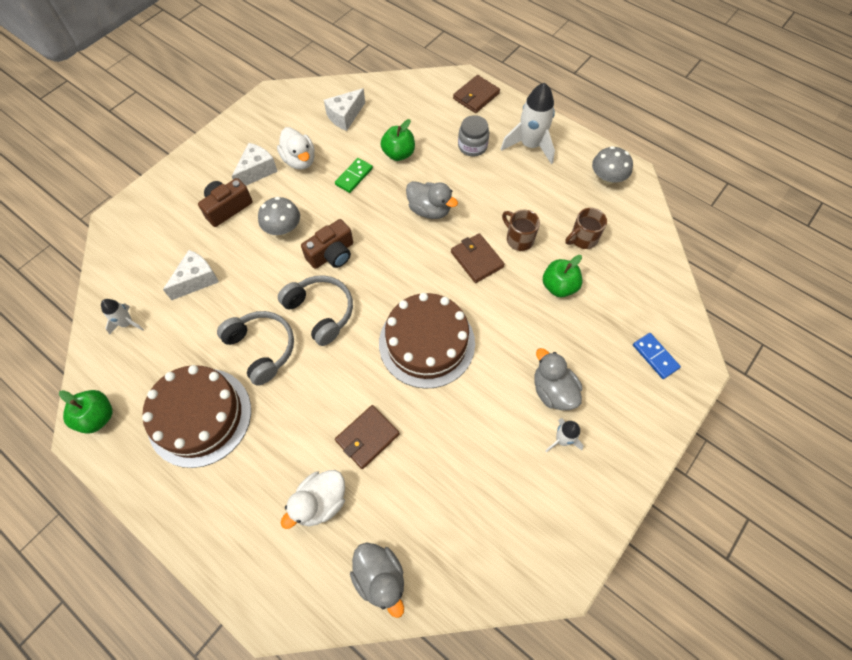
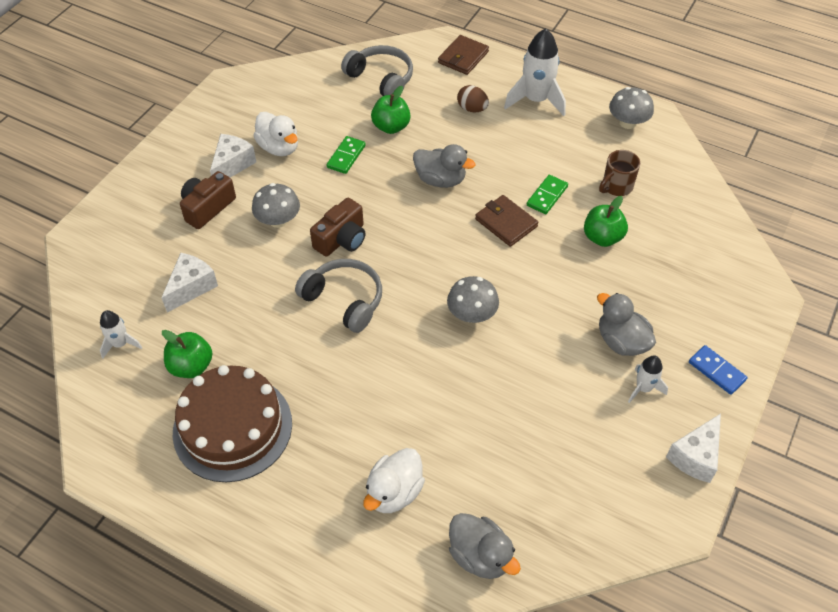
camera: 10 degrees left, 10 degrees down
green apple [59,390,113,434] -> green apple moved to [162,330,213,378]
grey headphones [217,311,294,386] -> grey headphones moved to [341,45,413,96]
white cheese [324,88,365,131] -> white cheese moved to [666,414,721,483]
brown wallet [335,405,400,469] -> none
brown cake [379,293,475,389] -> grey mushroom [447,276,499,323]
grey jar [458,115,489,157] -> brown egg [457,85,489,112]
brown mug [502,210,540,251] -> green domino [527,175,568,214]
blue domino [633,333,681,379] -> blue domino moved to [689,345,747,395]

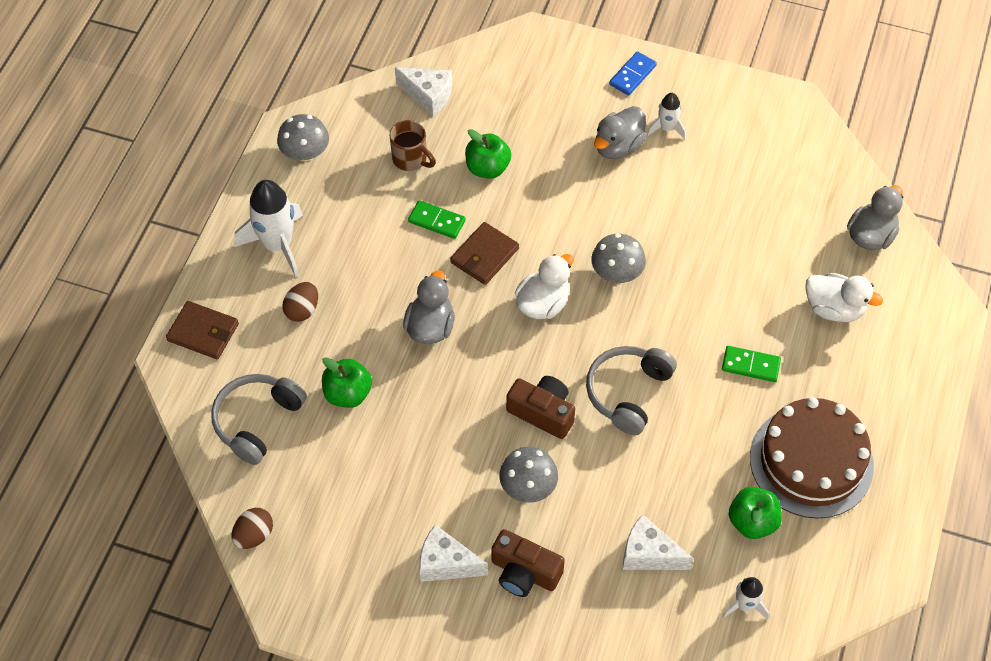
camera: 100 degrees left, 5 degrees up
white duck [253,112,298,156] -> white duck moved to [515,254,574,319]
green domino [327,136,366,174] -> green domino moved to [722,346,781,382]
white cheese [666,414,721,483] -> white cheese moved to [395,67,452,116]
none -> brown egg [232,508,273,549]

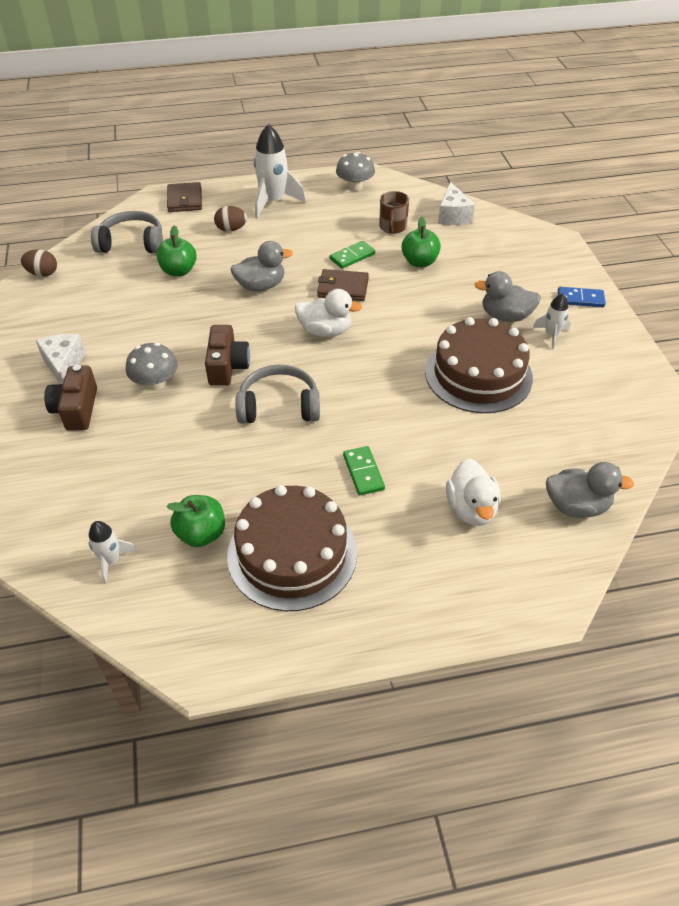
camera: 60 degrees right, 10 degrees down
green domino [408,200,466,239] -> green domino turned 60 degrees clockwise [330,241,375,269]
grey mushroom [591,233,646,283] -> none
white cheese [623,514,694,570] -> none
none -> brown cake [425,317,533,413]

